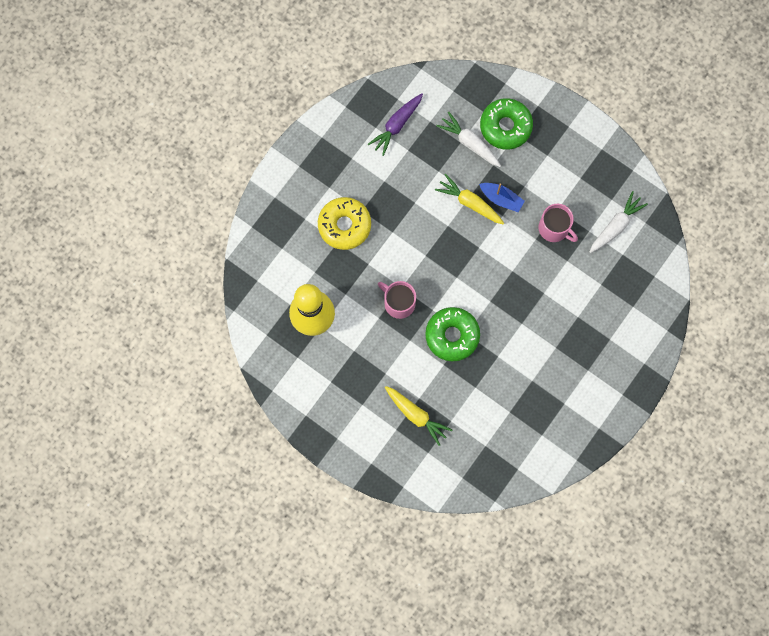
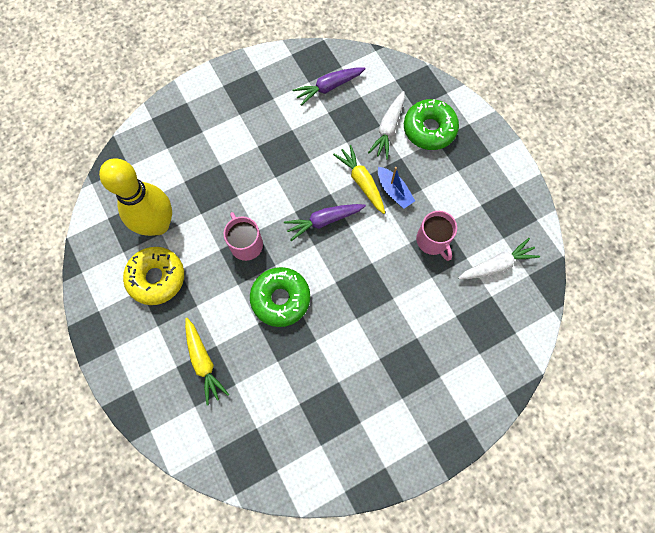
camera: 25 degrees right, 5 degrees down
yellow donut [318,197,371,250] -> yellow donut moved to [123,247,184,305]
white carrot [436,112,501,167] -> white carrot turned 135 degrees counterclockwise [368,91,405,160]
none -> purple carrot [284,204,366,241]

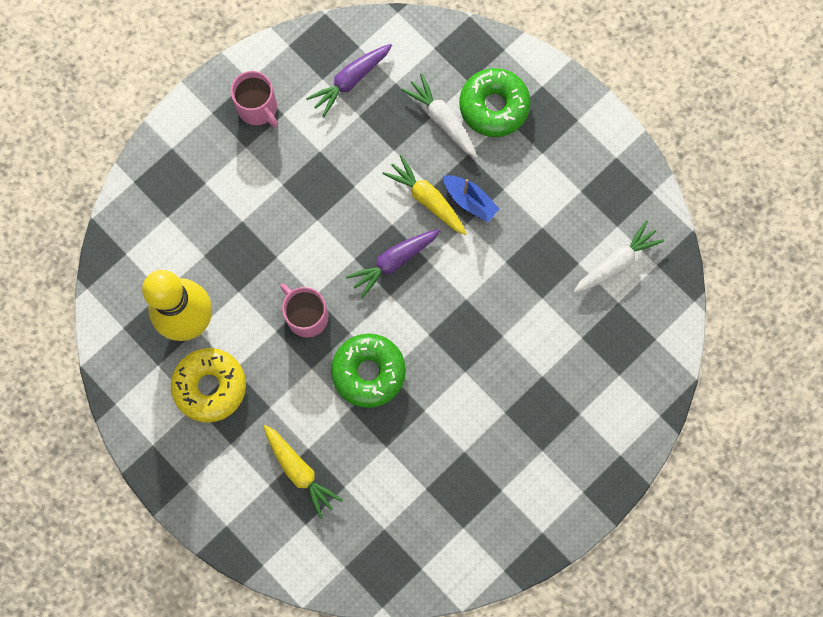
camera: 15 degrees left, 5 degrees up
white carrot [368,91,405,160] -> white carrot turned 135 degrees clockwise [401,73,477,158]
pink mug [416,211,457,261] -> pink mug moved to [231,71,278,128]

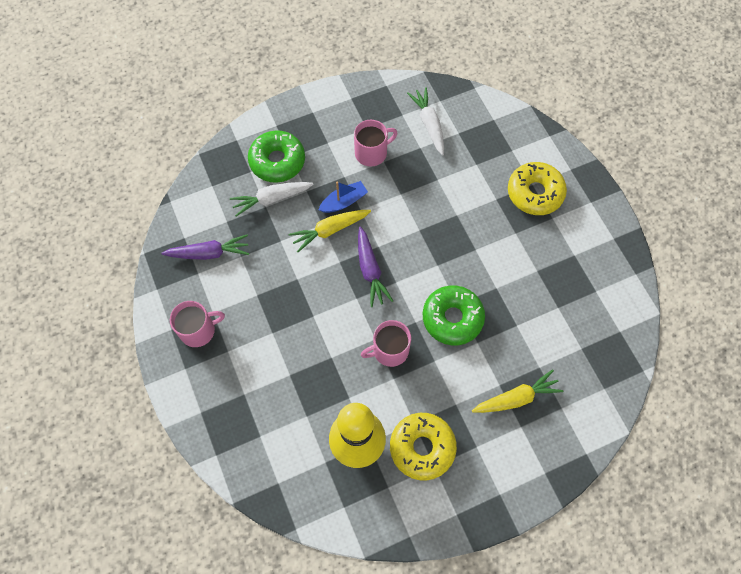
camera: 70 degrees left, 10 degrees down
purple carrot [306,44,392,117] -> purple carrot turned 75 degrees counterclockwise [161,235,249,260]
none -> pink mug [354,120,397,167]
none -> yellow donut [508,162,567,215]

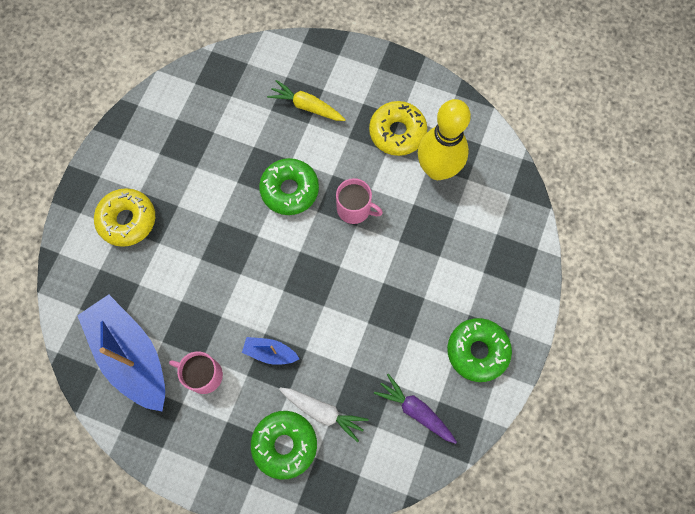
camera: 135 degrees left, 5 degrees up
pink mug [170,301,225,347] -> green donut [447,318,512,382]
yellow carrot [289,210,371,252] -> none
purple carrot [358,226,393,307] -> none
white carrot [407,87,444,156] -> blue boat [77,295,165,411]

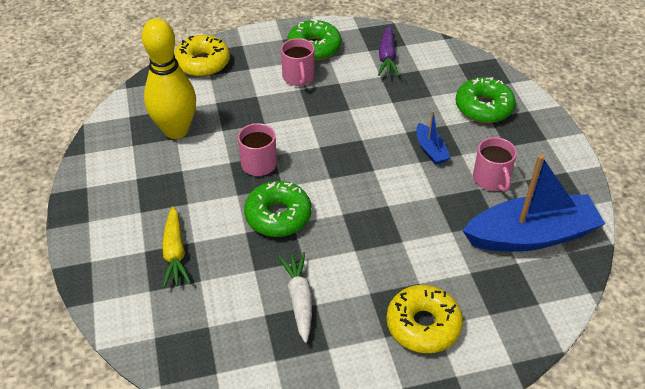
camera: 125 degrees left, 25 degrees down
blue boat [77,295,165,411] -> blue boat turned 120 degrees counterclockwise [463,154,605,252]
white carrot [279,388,368,442] -> white carrot moved to [278,252,312,343]
yellow donut [369,101,427,156] -> yellow donut moved to [174,35,230,77]
none -> pink mug [281,38,315,86]

